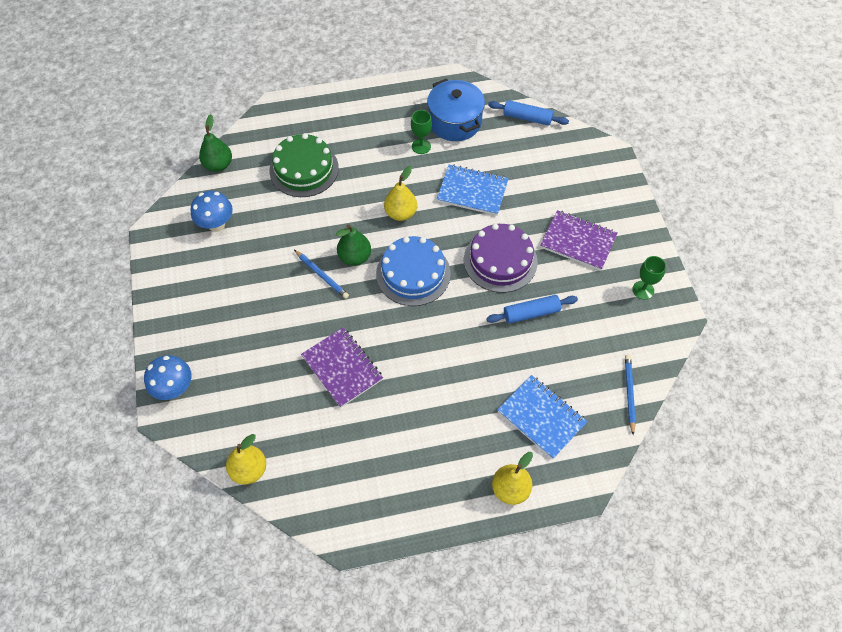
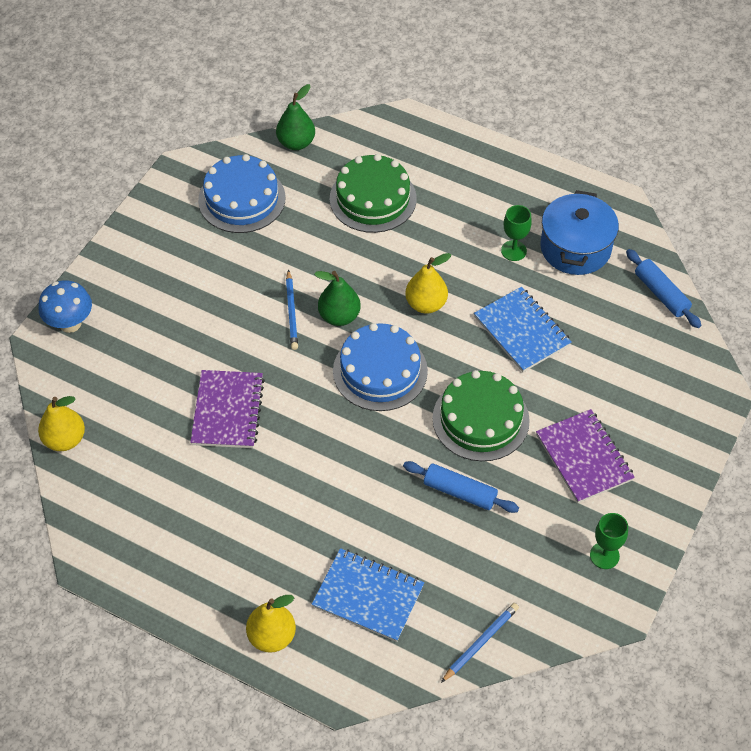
camera: 40 degrees right, 5 degrees down
blue mushroom [190,191,233,232] -> blue cake [198,154,286,233]
purple cake [464,223,538,293] -> green cake [432,370,530,461]
blue notebook [497,375,588,459] -> blue notebook turned 60 degrees counterclockwise [312,548,424,642]

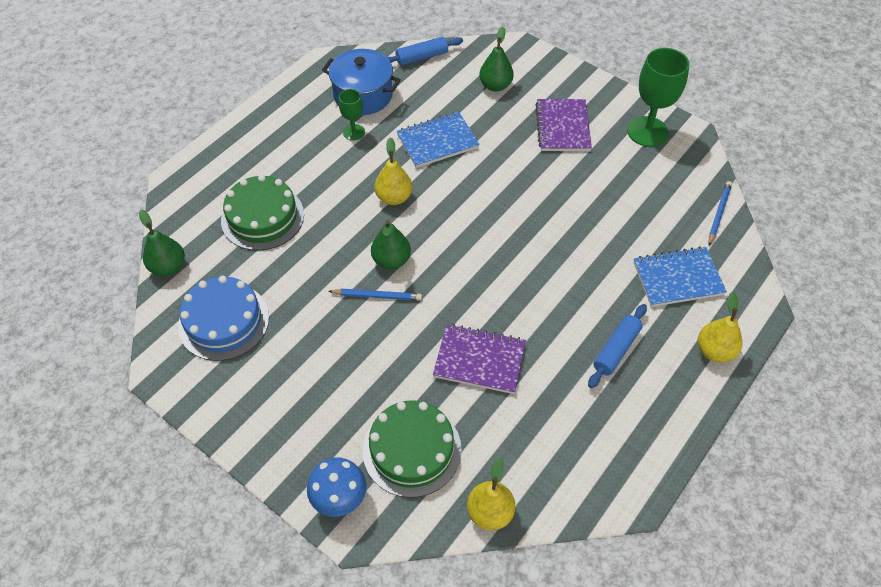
camera: 80 degrees left, 0 degrees up
blue notebook [312,548,424,642] -> blue notebook turned 45 degrees clockwise [633,246,727,307]
blue cake [333,323,428,411] -> none
blue rolling pin [403,461,519,513] -> blue rolling pin moved to [588,304,647,388]
green cake [432,370,530,461] -> green cake moved to [363,400,462,498]
blue pencil [441,603,519,683] -> blue pencil turned 60 degrees clockwise [709,181,732,246]
purple notebook [536,409,635,503] -> purple notebook turned 75 degrees counterclockwise [535,99,592,151]
green goblet [590,513,628,569] -> green goblet [627,48,690,147], size x1.86
none -> green pear [479,27,514,91]

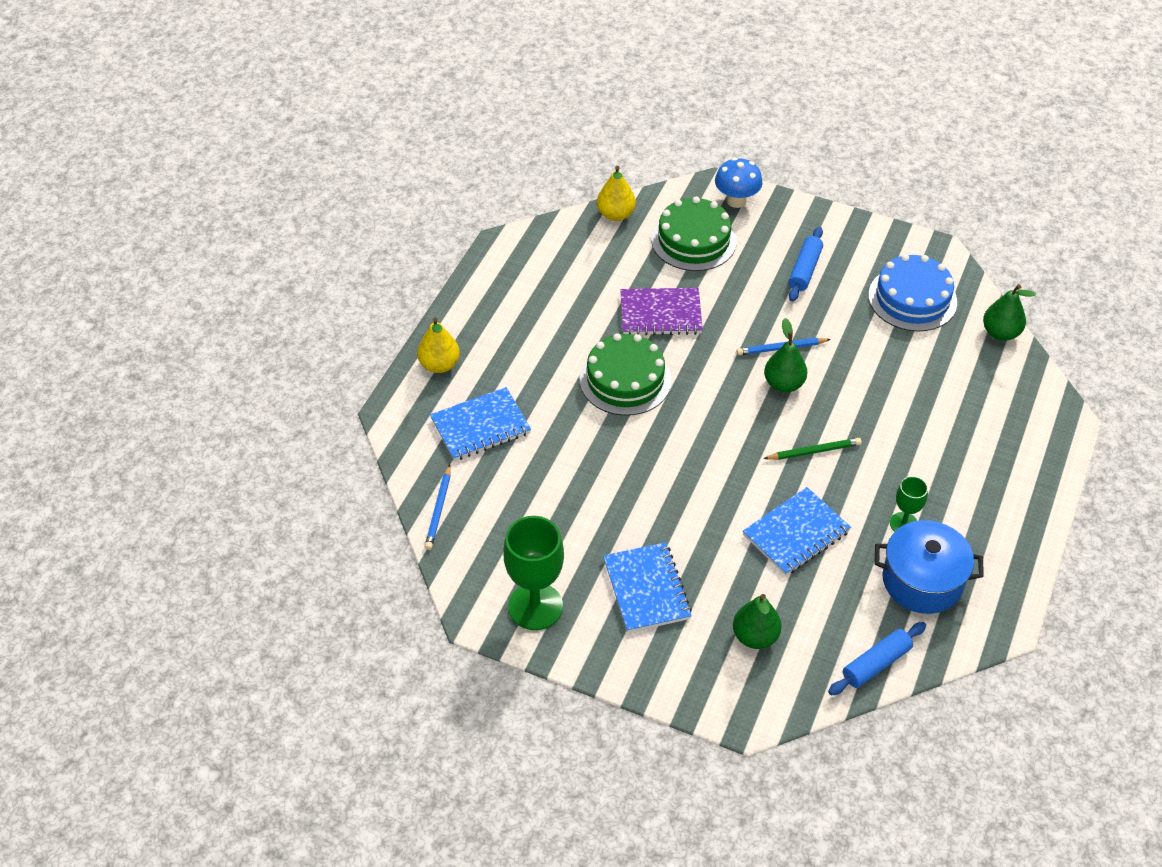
camera: 165 degrees right, 5 degrees down
green cake [221,175,304,251] -> green cake moved to [579,333,672,416]
yellow pear [375,137,412,205] -> green pencil [763,438,862,460]
purple notebook [535,99,592,151] -> blue notebook [603,542,692,633]
blue rolling pin [588,304,647,388] -> blue rolling pin moved to [789,227,823,302]

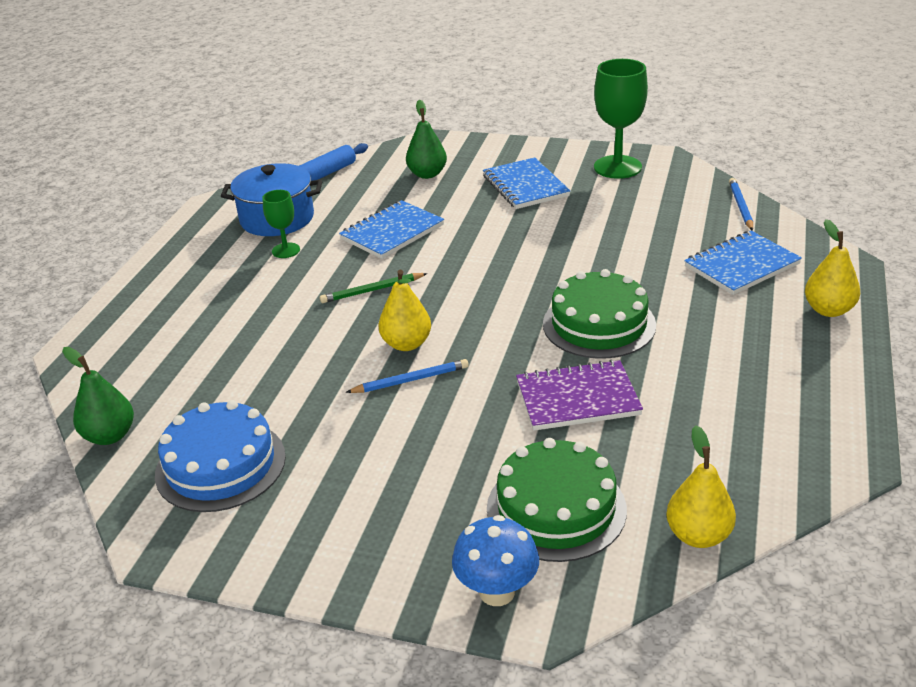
camera: 175 degrees right, 15 degrees down
green pear [764,318,807,393] -> yellow pear [378,270,431,351]
blue rolling pin [789,227,823,302] -> none

